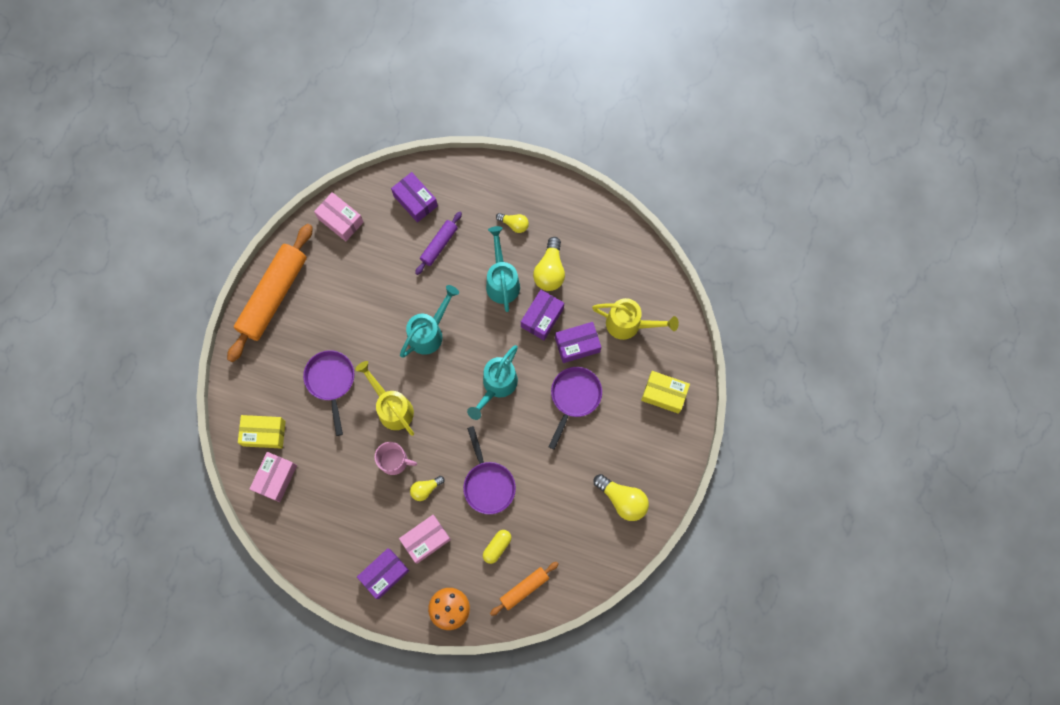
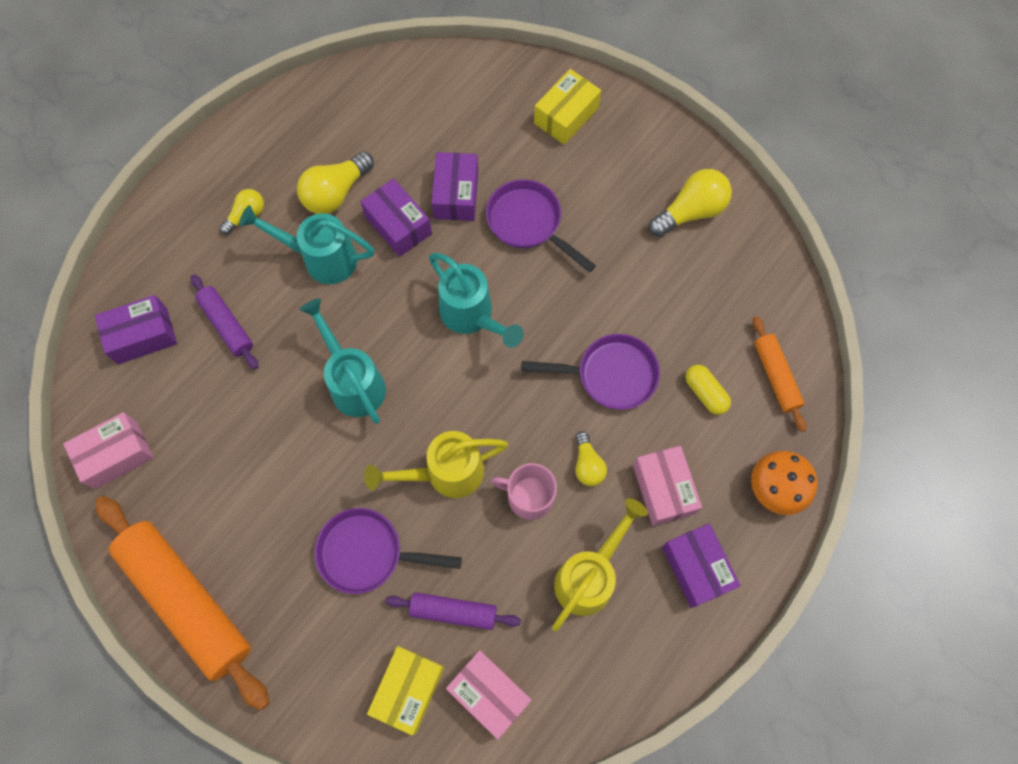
camera: 70 degrees left, 5 degrees down
pink mug [375,442,417,475] -> pink mug turned 105 degrees counterclockwise [491,463,557,520]
yellow light bulb [533,237,565,291] -> yellow light bulb turned 105 degrees clockwise [297,151,374,214]
yellow watering can [592,298,679,340] -> yellow watering can moved to [552,498,648,631]
none -> purple rolling pin [385,592,521,630]

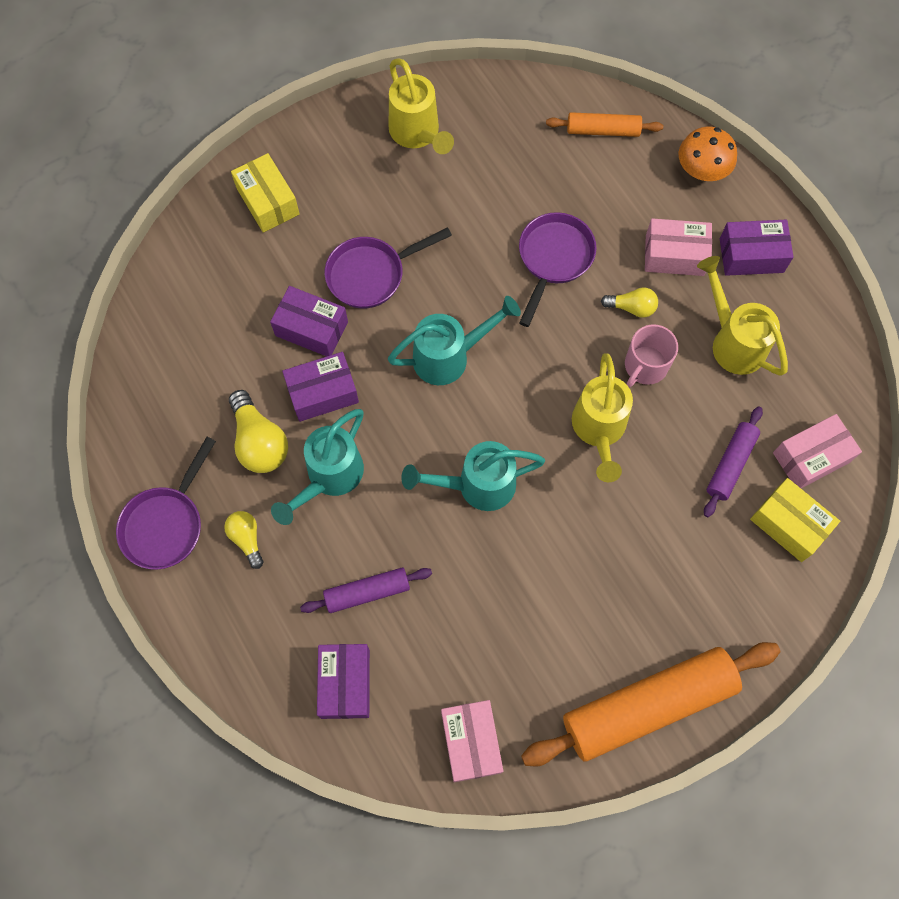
camera: 70 degrees left, 0 degrees up
purple pan [314,508,462,594] -> purple pan moved to [116,437,216,570]
yellow light bulb [649,169,732,237] -> yellow watering can [389,58,454,154]
yellow capsule [685,364,731,415] -> none

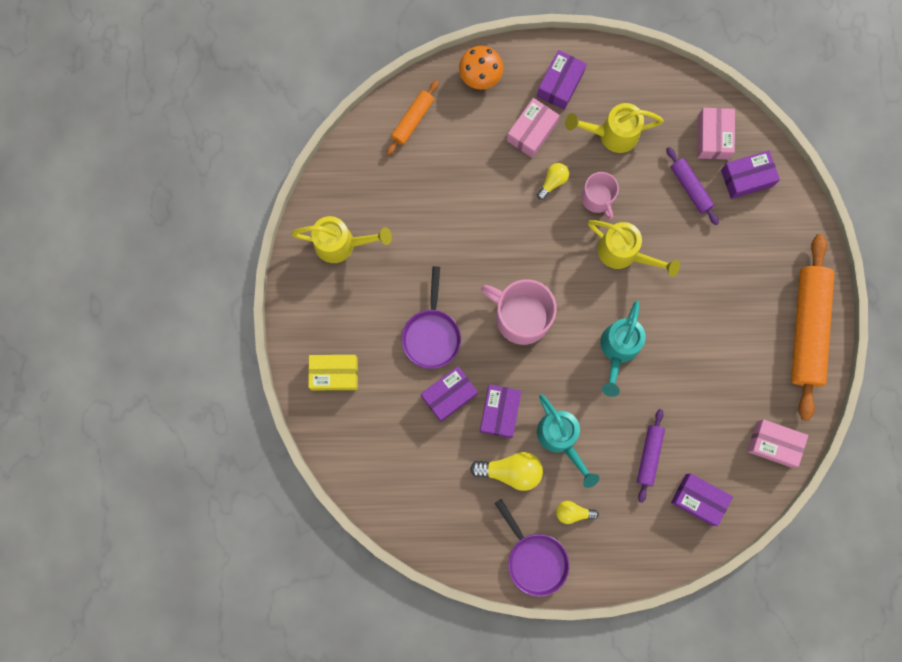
camera: 60 degrees left, 10 degrees up
turquoise watering can [388,296,521,385] -> pink mug [481,279,557,345]
purple pan [519,212,596,327] -> none
yellow box [750,478,840,562] -> purple box [721,150,780,199]

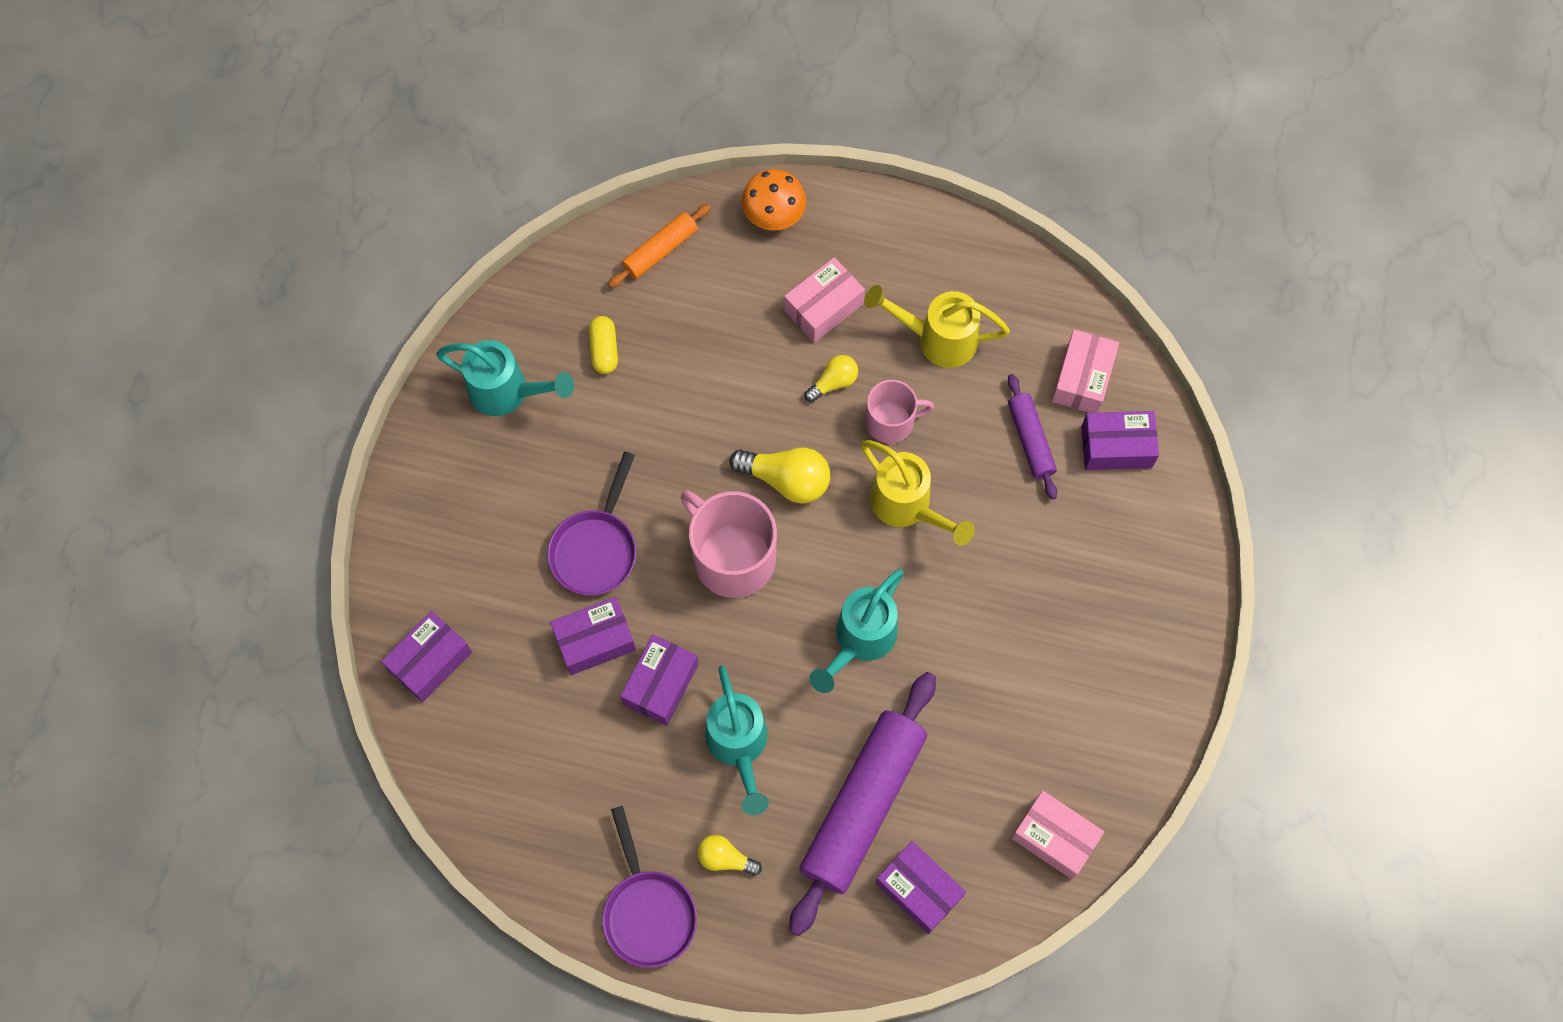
camera: 15 degrees right, 10 degrees down
yellow watering can [291,216,392,263] -> turquoise watering can [436,340,574,416]
yellow box [308,355,358,390] -> none
yellow light bulb [470,452,543,491] -> yellow light bulb moved to [729,447,830,504]
purple box [537,50,587,110] -> purple box moved to [381,611,472,702]
pink mug [581,172,619,220] -> pink mug turned 90 degrees counterclockwise [866,380,934,443]
purple rolling pin [637,409,665,503] -> purple rolling pin [789,672,936,936], size x2.00
orange rolling pin [791,234,835,421] -> none
none -> yellow capsule [589,316,618,374]

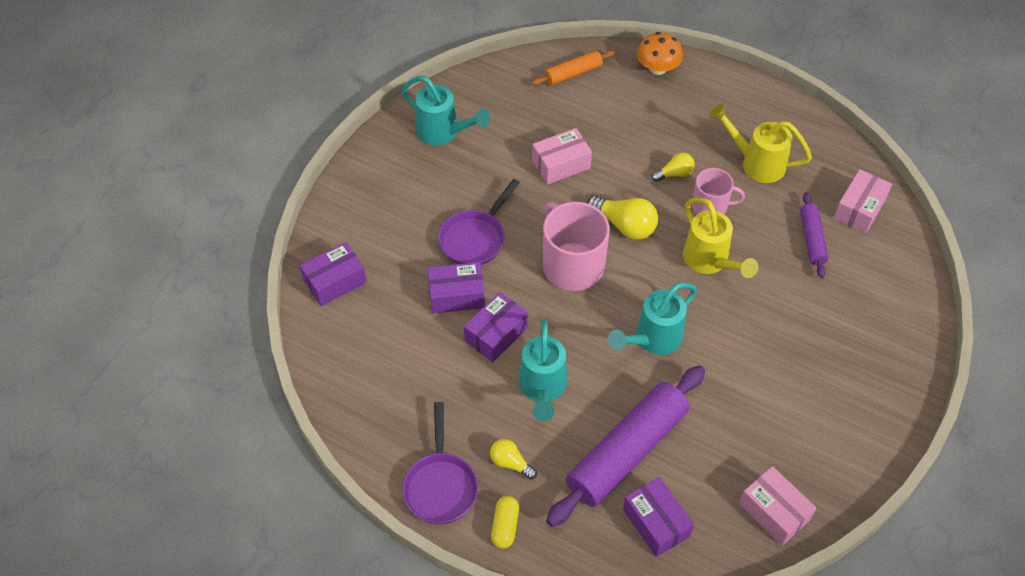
camera: 15 degrees right, 15 degrees down
yellow capsule [589,316,618,374] -> yellow capsule moved to [491,496,519,549]
pink box [784,257,865,343] -> pink box moved to [532,128,592,185]
purple box [1081,411,1159,470] -> none

